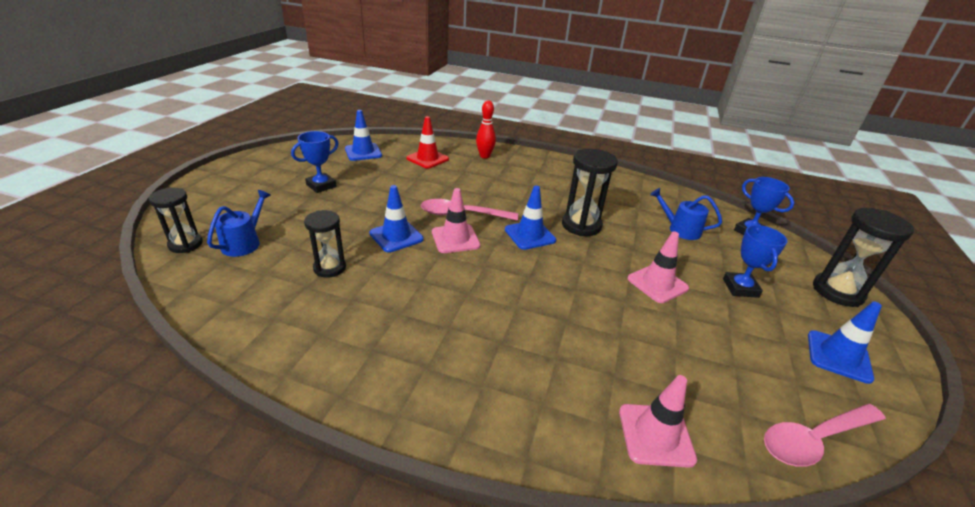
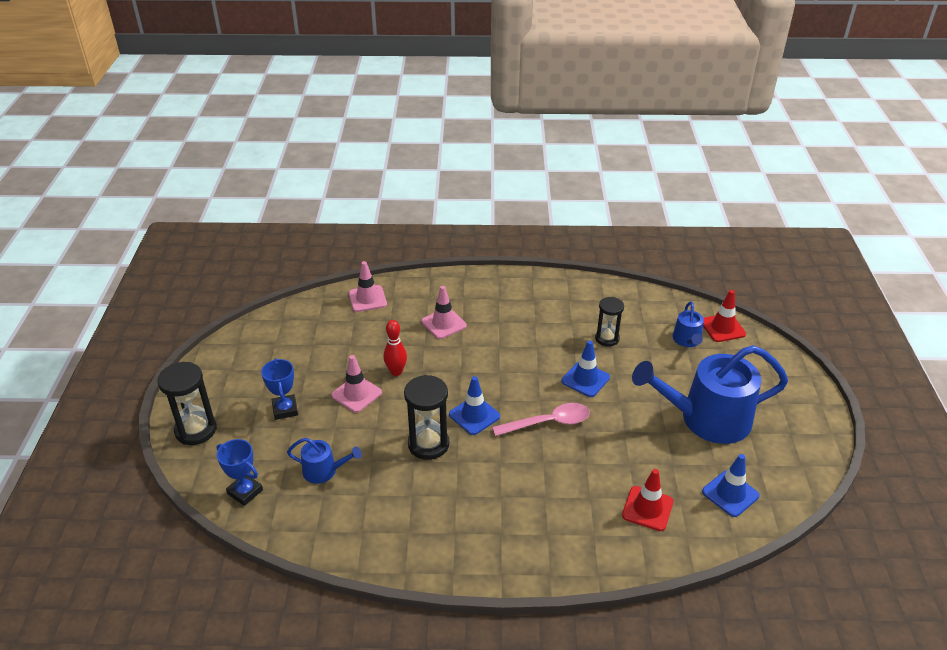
camera: 165 degrees right, 5 degrees up
black hourglass [149,188,203,253] -> red traffic cone [703,290,746,342]
blue trophy [291,131,339,193] -> blue watering can [632,345,788,444]
pink traffic cone [432,188,481,253] -> pink traffic cone moved to [421,286,466,339]
red bowling pin [476,100,496,159] -> red bowling pin moved to [384,320,407,376]
pink spoon [764,404,886,467] -> none
blue traffic cone [808,301,882,384] -> none

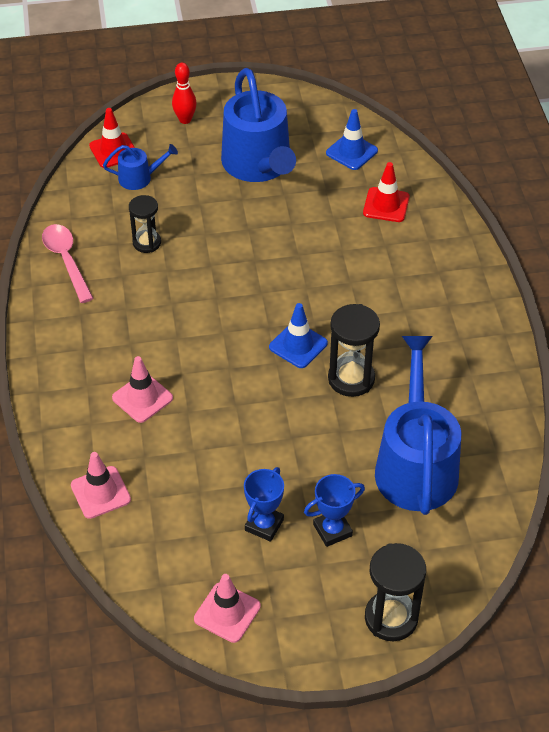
camera: 100 degrees left, 10 degrees up
blue trophy [217,439,263,506] -> blue trophy moved to [244,467,284,542]
blue watering can [287,438,362,484] -> blue watering can [375,336,462,515], size x2.17
pink traffic cone [331,355,382,413] -> pink traffic cone moved to [194,574,261,643]
red bowling pin [384,320,407,376] -> red bowling pin moved to [172,63,197,124]
pink spoon [492,403,590,436] -> pink spoon moved to [42,224,94,303]
blue traffic cone [562,340,610,397] -> none

